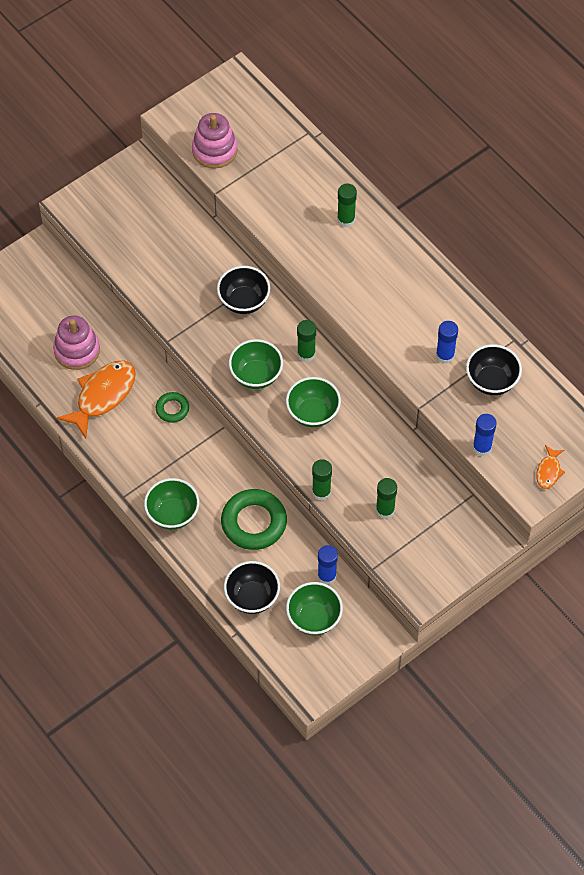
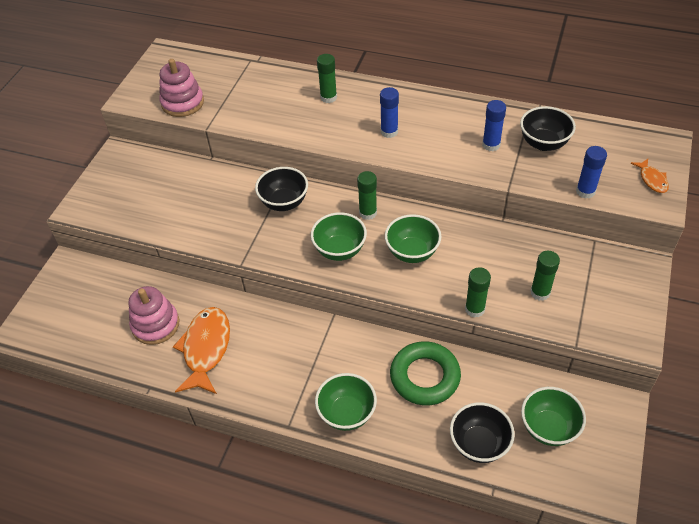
camera: 30 degrees left, 10 degrees down
green ring [156,392,189,423] -> none
blue glue stick [318,545,338,585] -> blue glue stick moved to [380,87,399,138]

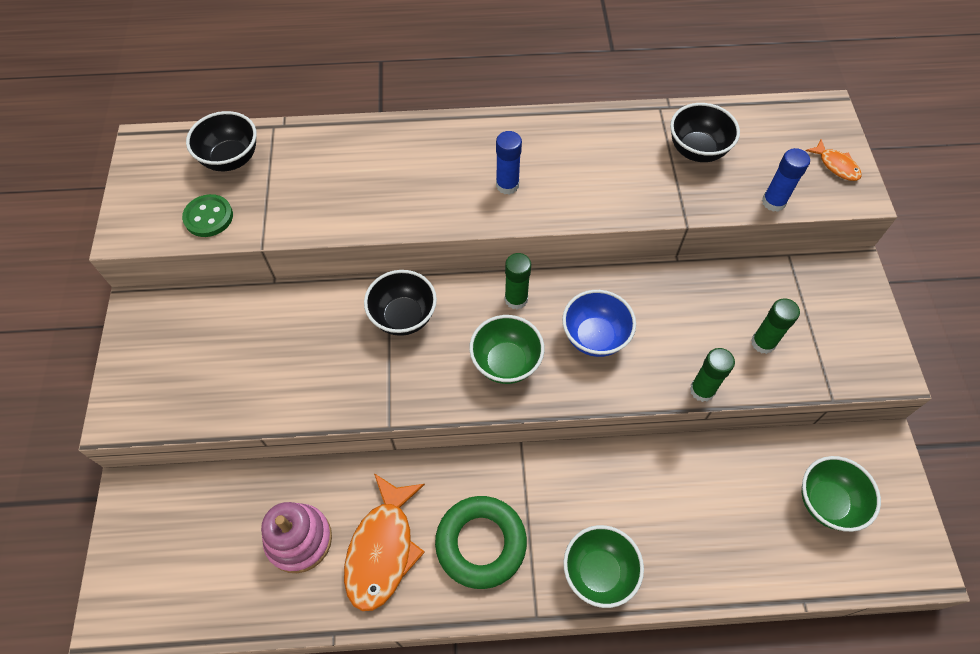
camera: 25 degrees left, 10 degrees up
pink stacking toy [159,59,204,117] -> green button [182,194,233,237]
orange fish [173,307,230,394] -> orange fish turned 150 degrees counterclockwise [344,473,425,611]
green glue stick [317,54,337,103] -> none
green bowl [385,214,441,263] -> blue bowl [562,290,636,357]
green ring [390,341,461,405] -> green ring moved to [435,496,527,589]
black bowl [450,402,515,463] -> black bowl moved to [186,111,257,171]
blue glue stick [482,100,506,151] -> none

